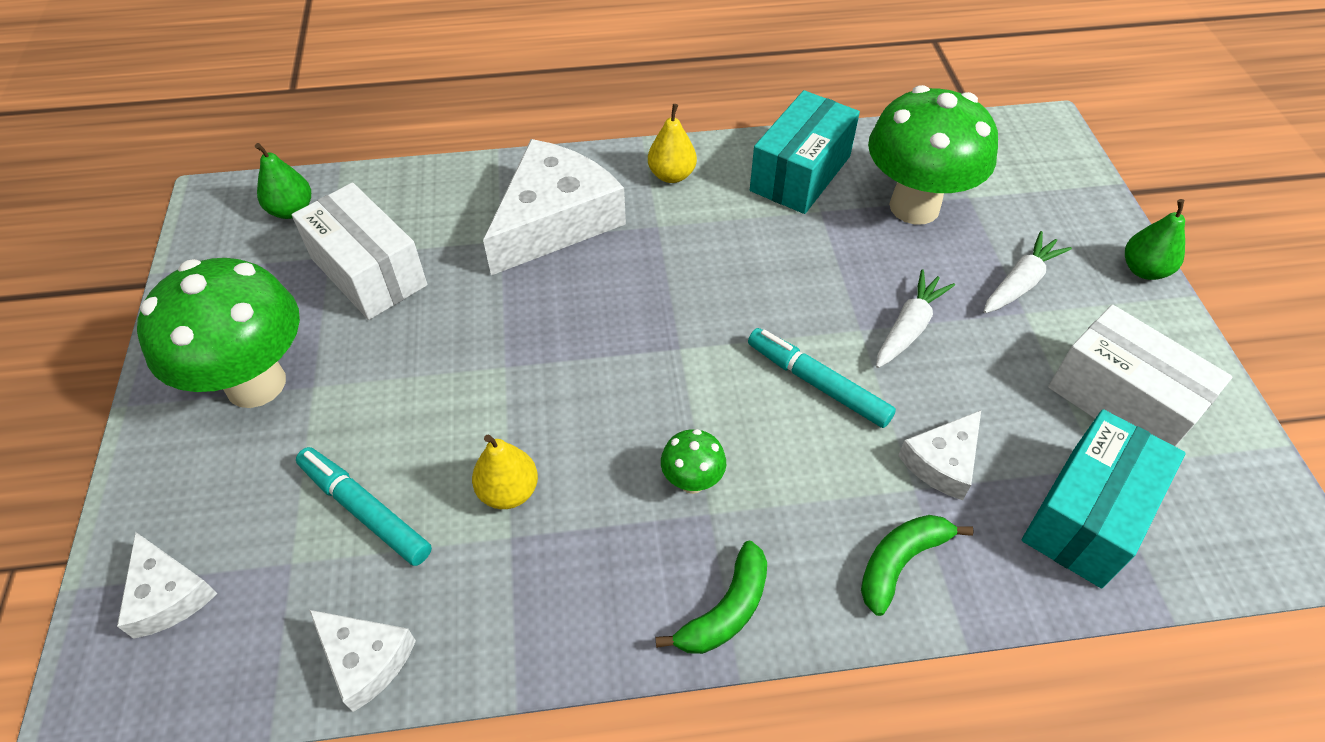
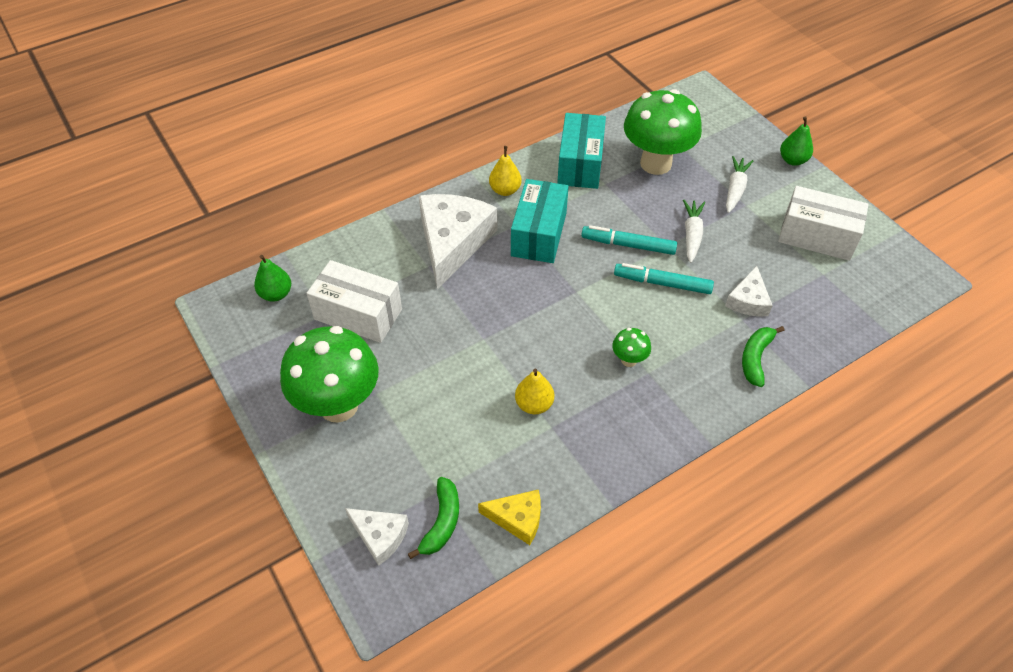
camera: 25 degrees left, 0 degrees up
turquoise marker [296,447,432,566] -> turquoise marker moved to [581,225,677,255]
white cheese [309,610,416,712] -> yellow cheese [478,489,541,545]
green banana [655,541,767,654] -> green banana moved to [408,477,459,559]
turquoise box [1022,409,1186,588] -> turquoise box moved to [511,179,569,263]

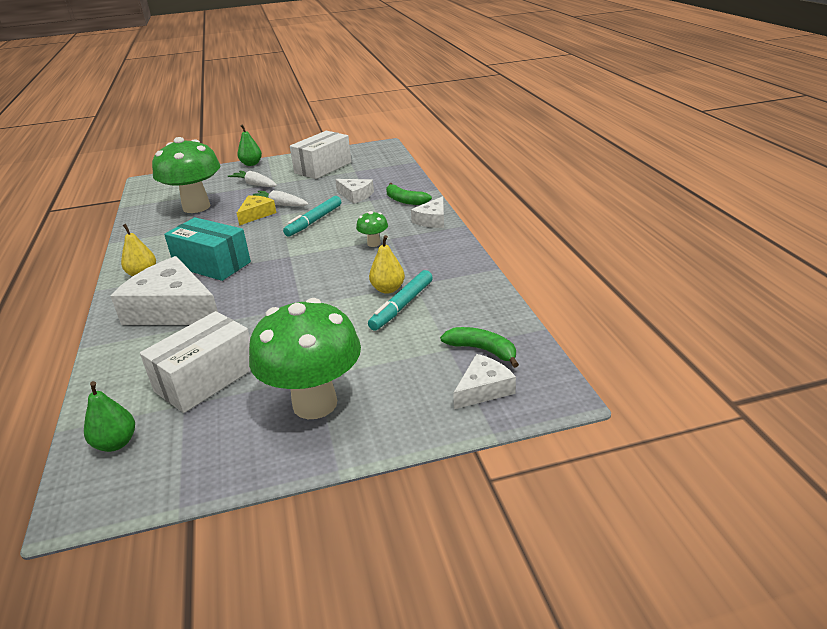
camera: 70 degrees left, 20 degrees down
yellow cheese [478,489,541,545] -> yellow cheese moved to [237,195,276,226]
turquoise box [557,113,606,189] -> none
turquoise marker [581,225,677,255] -> turquoise marker moved to [368,270,433,331]
none -> white cheese [411,196,444,228]

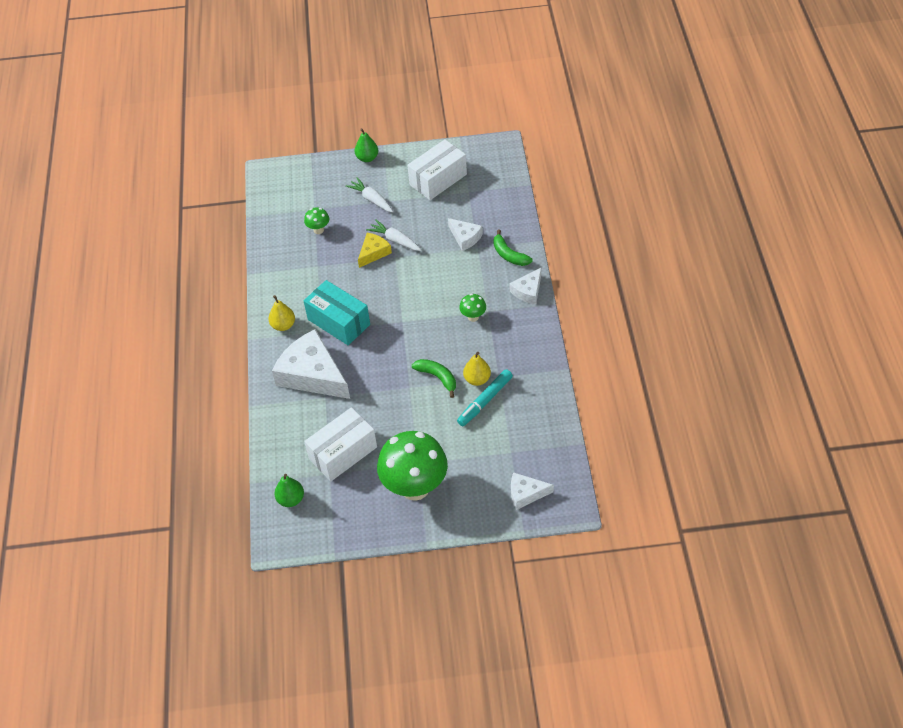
camera: 10 degrees right, 20 degrees up
green mushroom [152,137,220,213] -> green mushroom [304,207,329,234], size x0.43
turquoise marker [283,196,341,236] -> none
green banana [440,327,519,368] -> green banana moved to [411,359,456,398]
white cheese [453,354,516,409] -> white cheese turned 150 degrees counterclockwise [511,472,554,510]

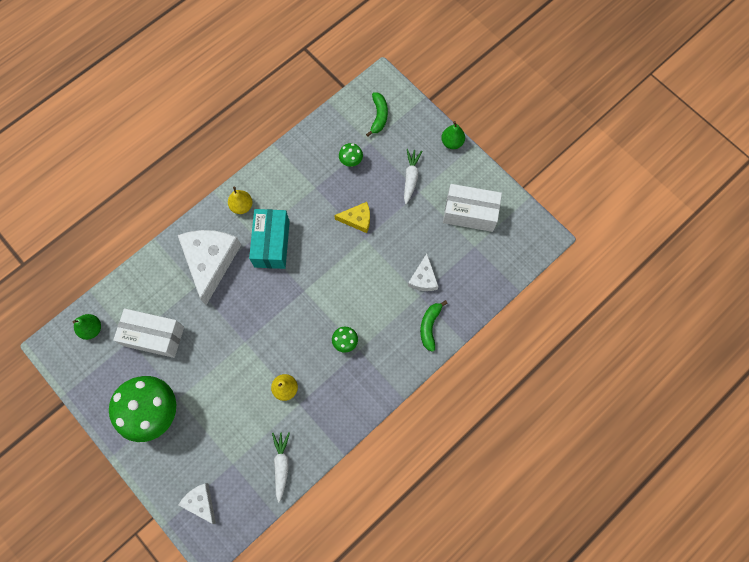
camera: 50 degrees right, 20 degrees up
white carrot [366,219,421,251] -> white carrot moved to [272,432,290,503]
green banana [411,359,456,398] -> green banana moved to [366,92,388,137]
turquoise marker [457,369,513,426] -> none
white cheese [510,268,541,304] -> none

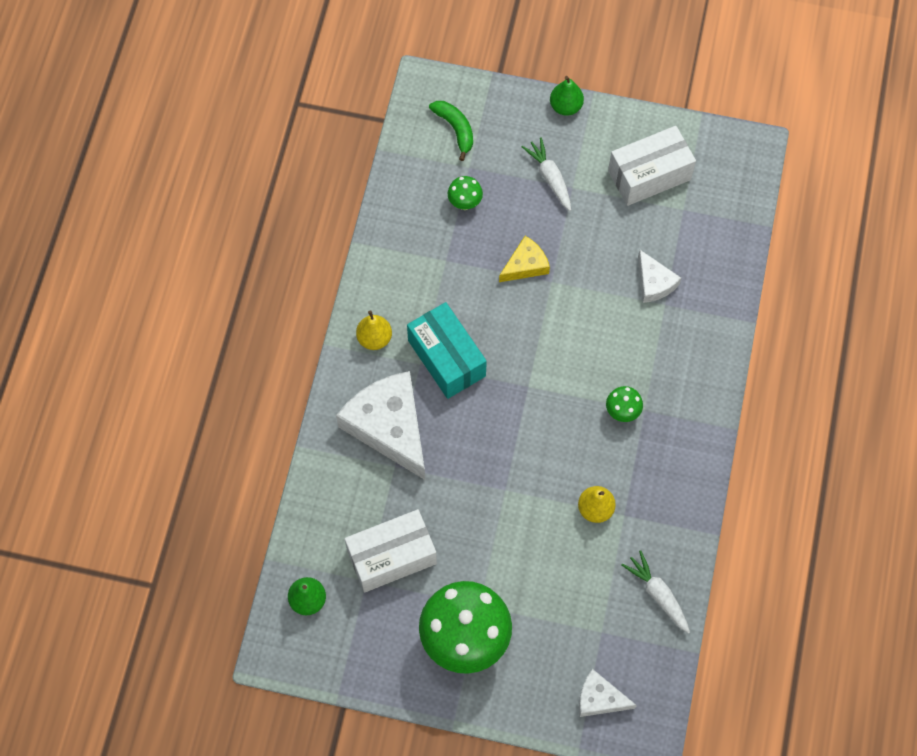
camera: 35 degrees left, 5 degrees down
green banana [420,300,447,352] -> none

